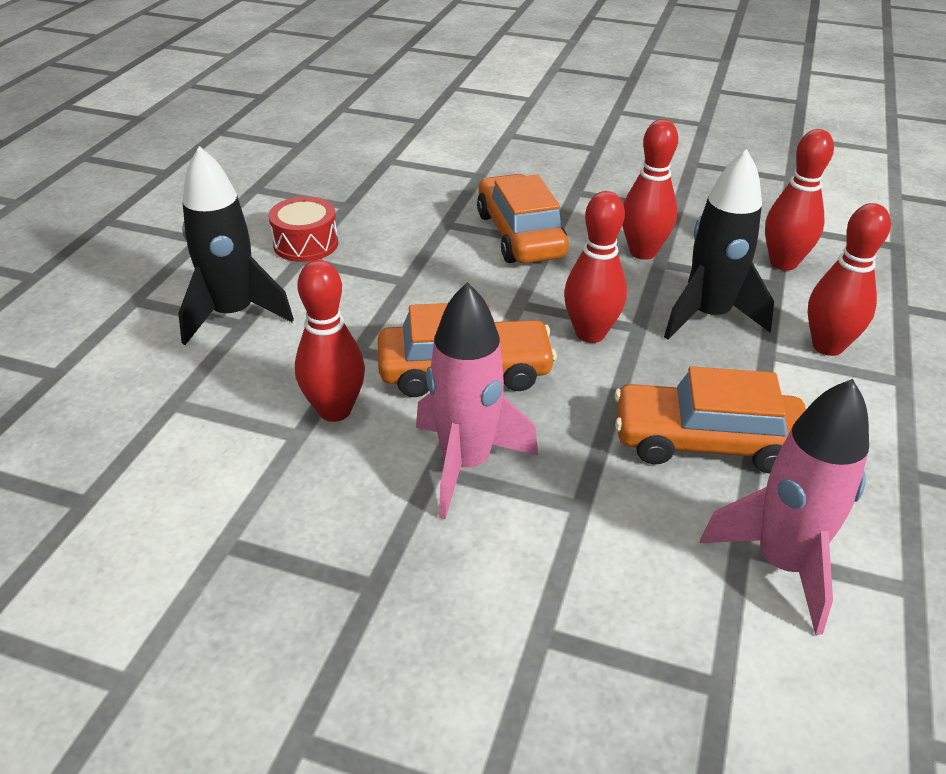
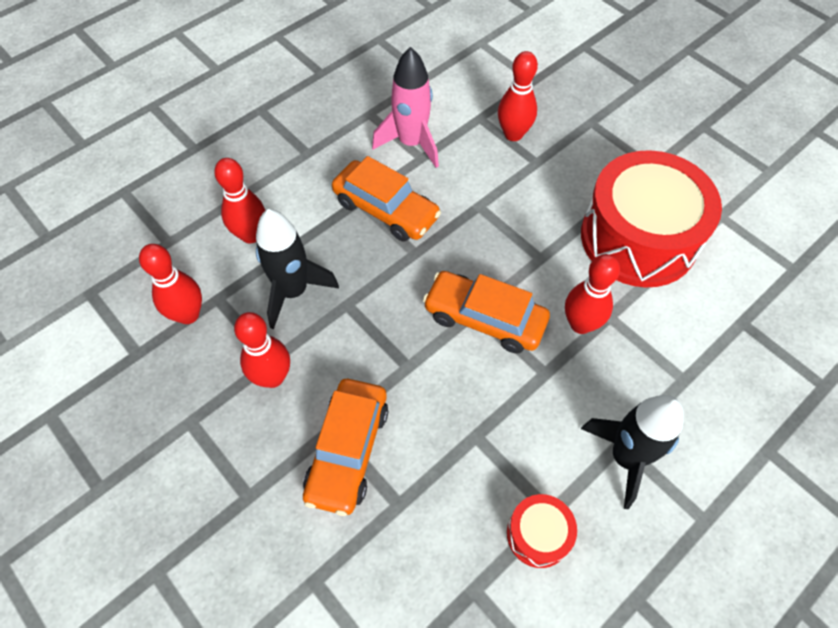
camera: 150 degrees left, 20 degrees up
pink rocket [416,282,538,519] -> none
red bowling pin [564,191,627,343] -> red bowling pin moved to [498,51,538,141]
none -> red drum [581,150,722,287]

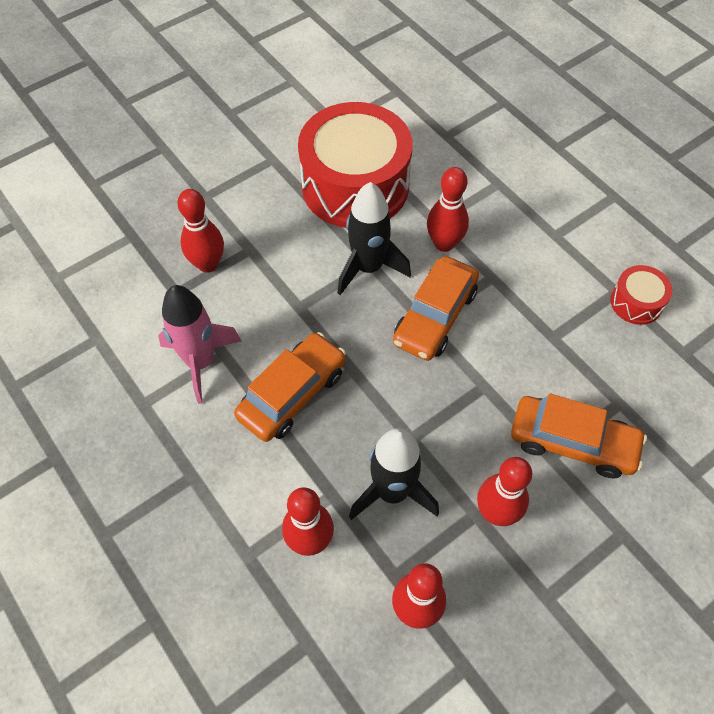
camera: 85 degrees left, 0 degrees up
black rocket [581,395,684,509] -> black rocket moved to [338,182,411,295]

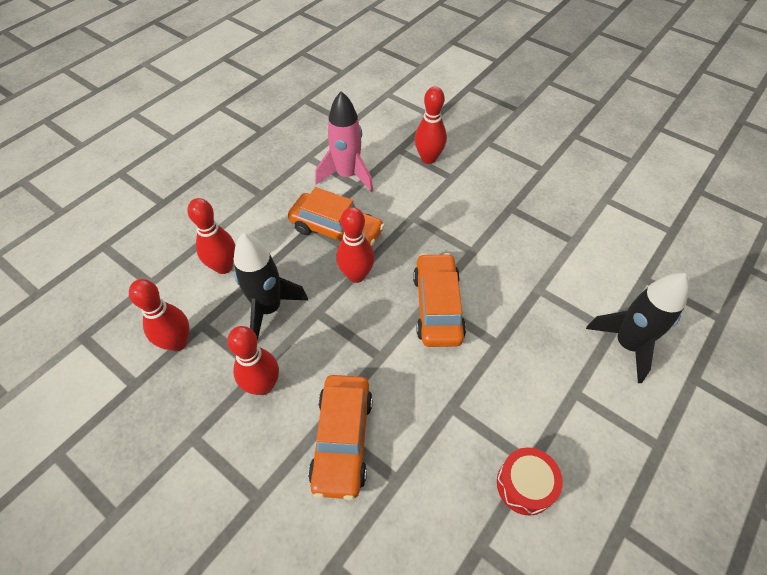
camera: 75 degrees right, 5 degrees down
red drum [298,102,413,228] -> none
black rocket [338,182,411,295] -> black rocket moved to [586,273,690,383]
orange car [393,256,479,361] -> orange car turned 75 degrees clockwise [413,253,466,347]
red bowling pin [427,167,469,252] -> red bowling pin moved to [336,207,374,283]

